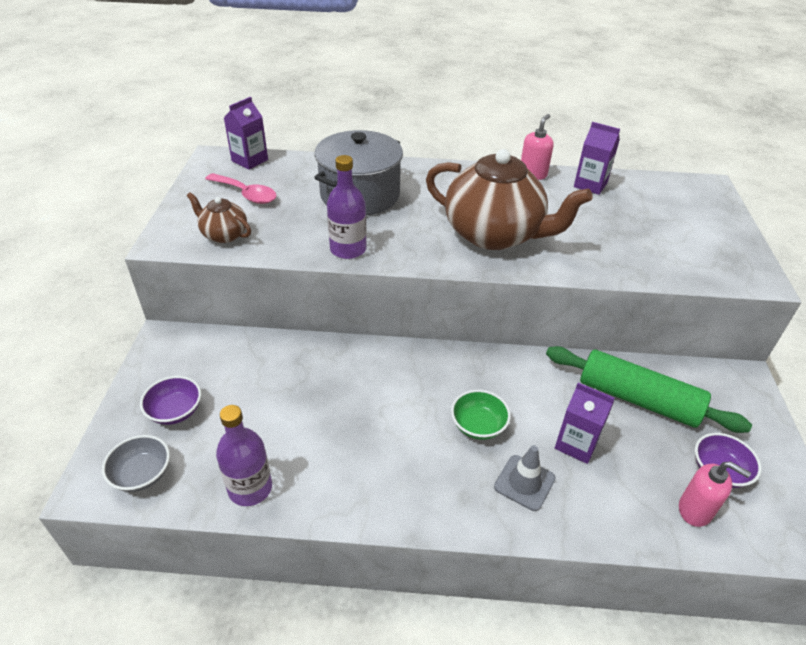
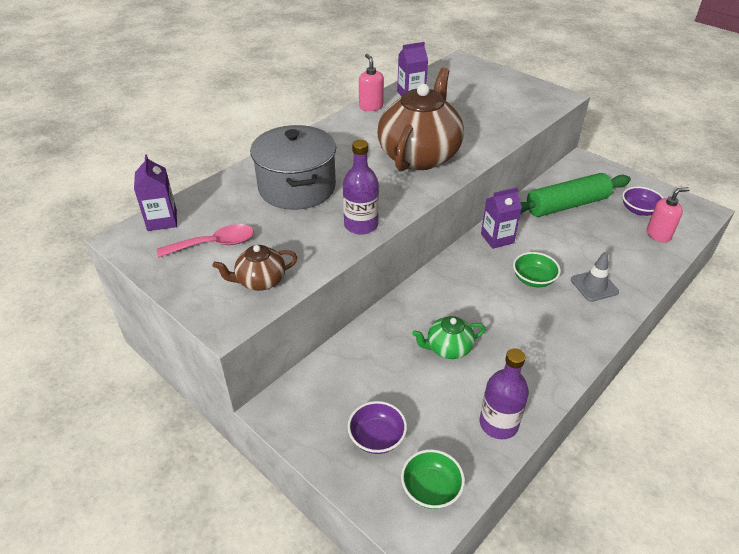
camera: 50 degrees left, 0 degrees up
grey bowl [102,435,170,492] -> green bowl [401,449,465,509]
brown teapot [426,149,593,250] -> brown teapot turned 45 degrees counterclockwise [377,67,464,171]
purple carton [555,383,614,464] -> purple carton moved to [481,187,522,249]
none -> green teapot [412,316,486,359]

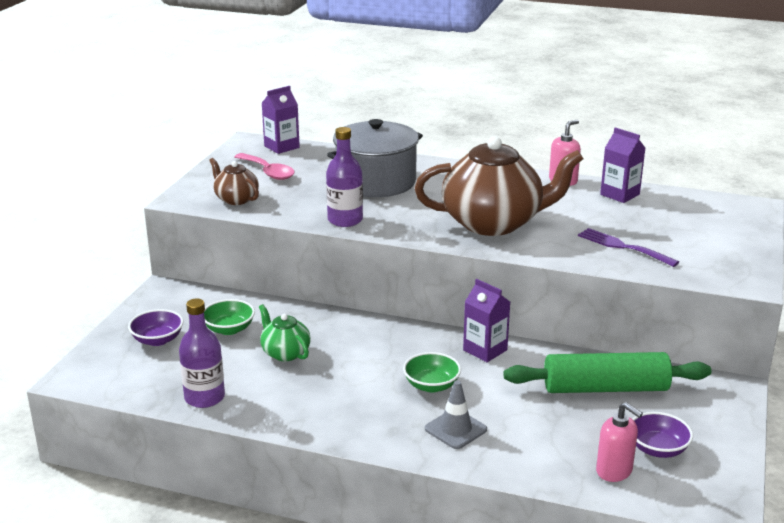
camera: 65 degrees right, 15 degrees down
green bowl [401,449,465,509] -> green bowl moved to [204,299,255,335]
green rolling pin [520,173,631,217] -> green rolling pin turned 45 degrees counterclockwise [504,352,711,393]
none -> purple fork [578,228,679,267]

